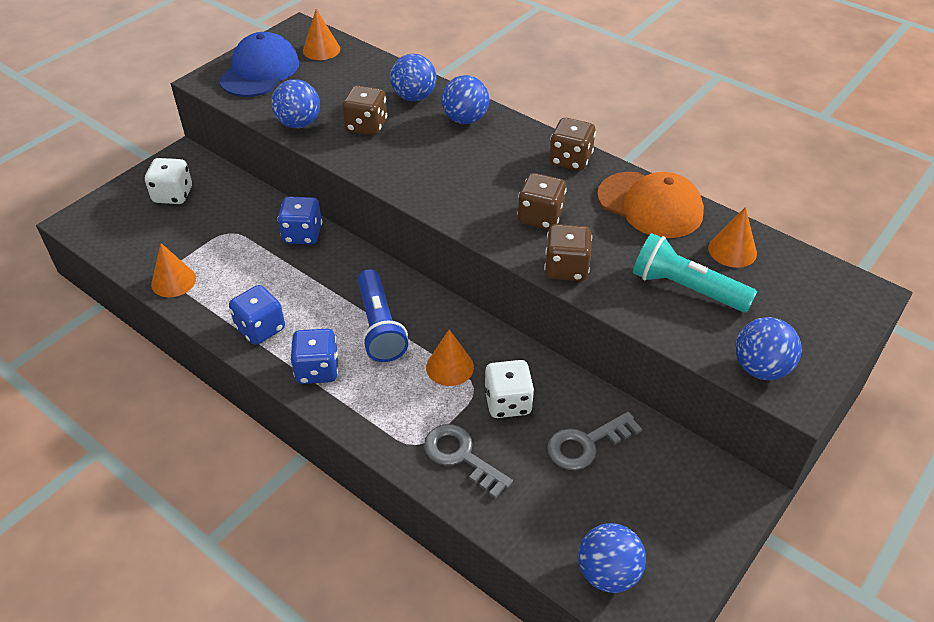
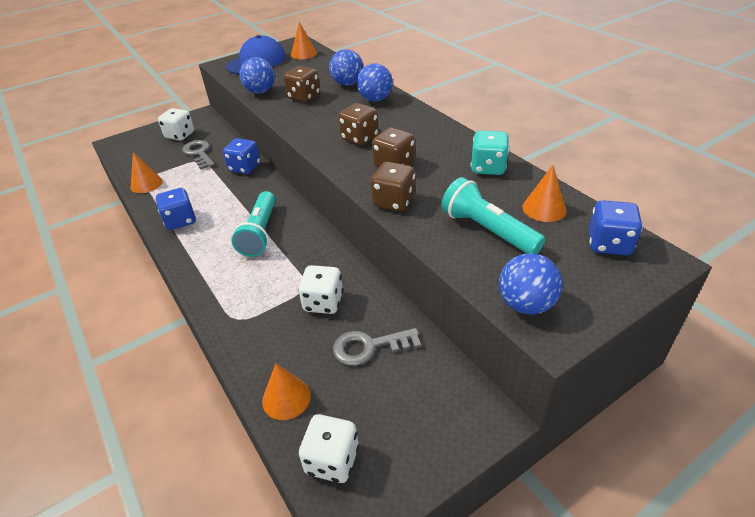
camera: 20 degrees right, 5 degrees down
blue dice [291,329,339,384] -> blue dice moved to [589,200,643,255]
blue flashlight [358,269,408,362] -> turquoise flashlight [231,191,276,257]
grey key [424,424,513,499] -> grey key moved to [182,140,215,170]
orange cone [426,329,474,386] -> orange cone moved to [262,363,311,420]
brown dice [549,118,596,171] -> brown dice moved to [338,103,379,145]
blue ball [578,523,646,593] -> white dice [299,414,359,483]
orange cap [597,172,704,238] -> turquoise dice [471,131,509,175]

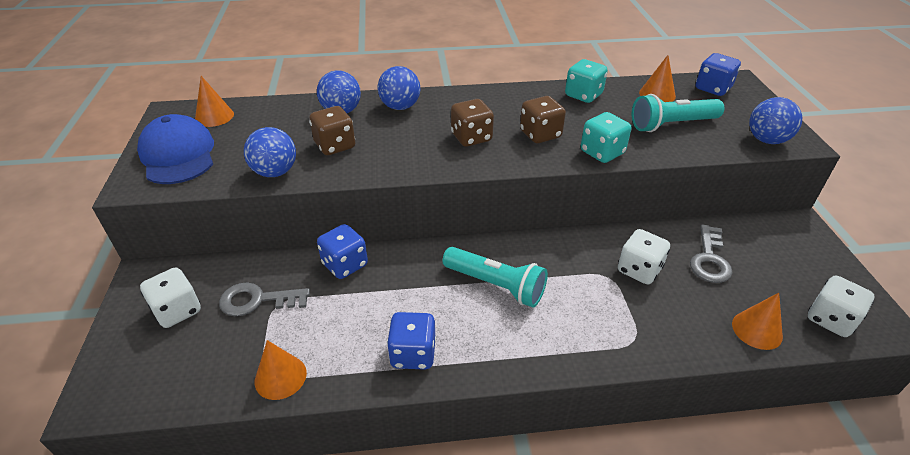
camera: 65 degrees left, 0 degrees up
brown dice [371,162,415,211] -> turquoise dice [581,112,631,163]

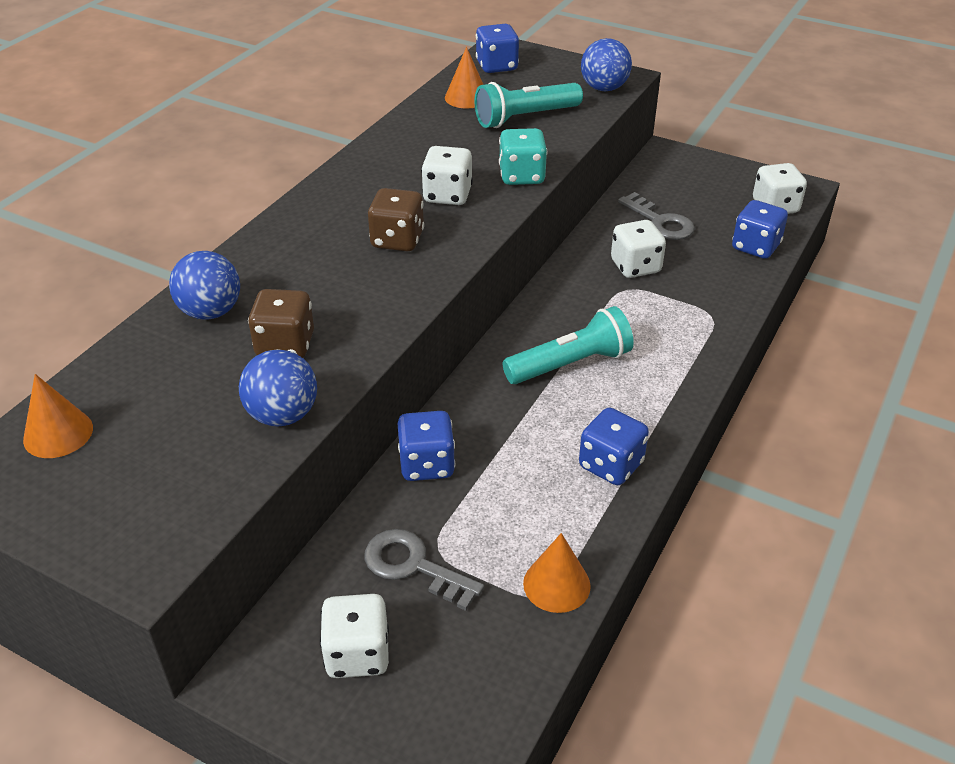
camera: 55 degrees left, 0 degrees up
blue cap [137,114,214,184] -> none
grey key [219,283,310,316] -> grey key turned 90 degrees clockwise [364,529,484,611]
blue ball [378,66,420,110] -> none
brown dice [520,96,566,143] -> white dice [421,146,473,205]
turquoise dice [565,59,608,103] -> none
turquoise flashlight [632,94,725,132] -> turquoise flashlight turned 45 degrees clockwise [475,82,583,128]
orange cone [732,293,783,350] -> blue dice [732,200,788,259]

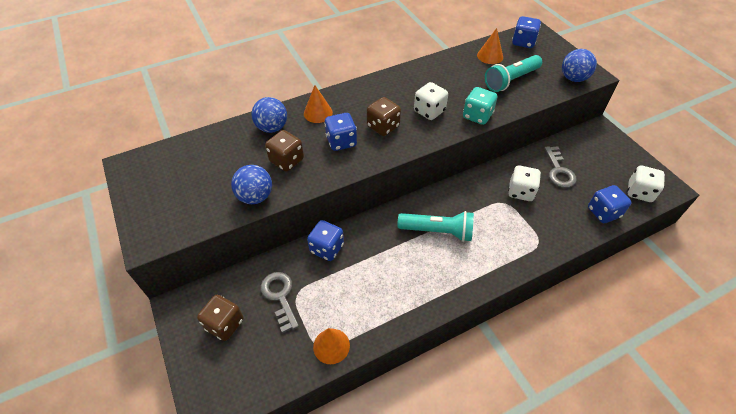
camera: 35 degrees right, 10 degrees up
orange cone [23,374,93,458] -> orange cone moved to [304,85,333,123]
white dice [320,594,389,678] -> brown dice [197,295,243,341]
turquoise flashlight [475,82,583,128] -> turquoise flashlight turned 45 degrees counterclockwise [485,55,542,92]
blue dice [579,408,649,485] -> blue dice moved to [324,113,357,151]

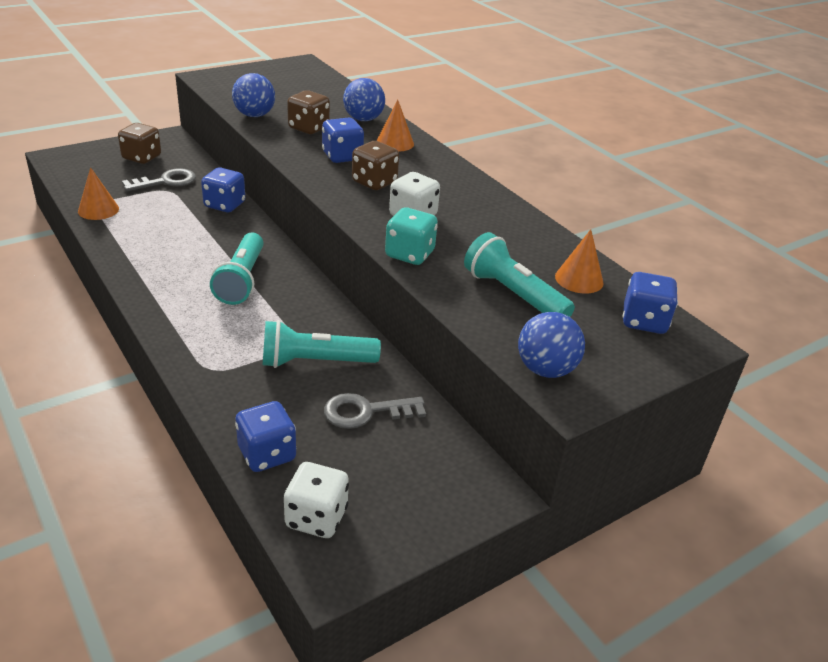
camera: 80 degrees right, 15 degrees down
white dice [508,165,541,201] -> turquoise flashlight [263,320,381,368]

